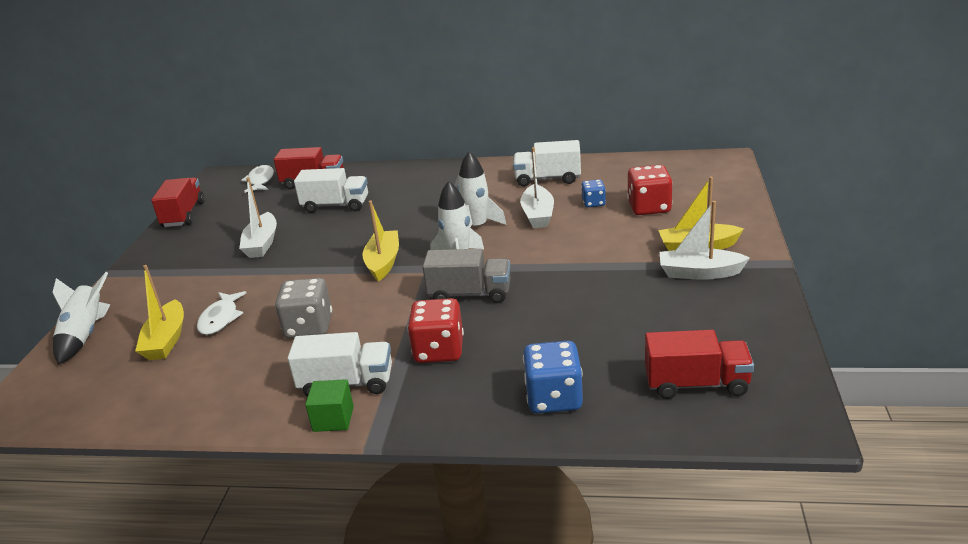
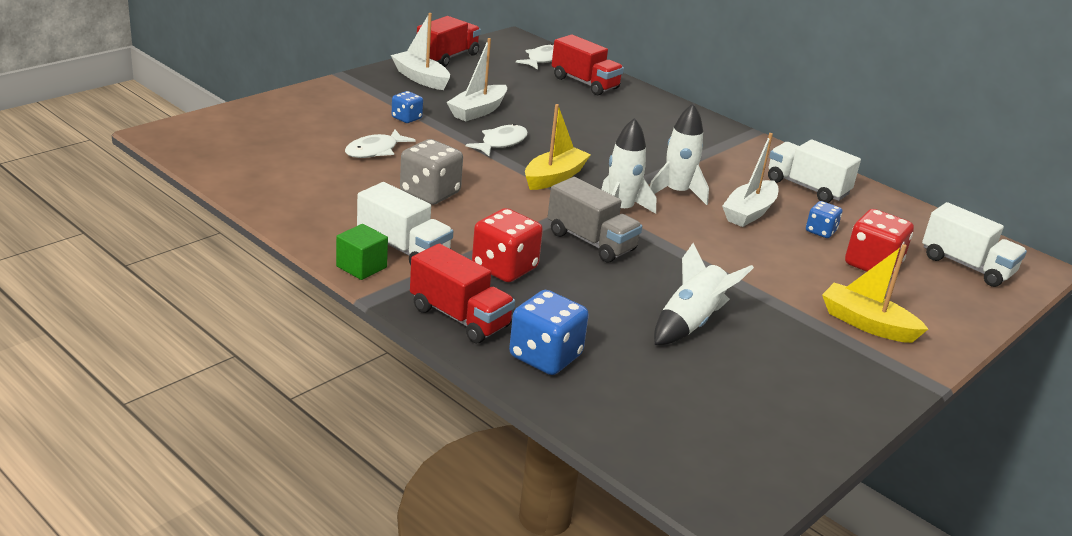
camera: 30 degrees right, 0 degrees up
white rocket [53,272,111,365] -> white rocket moved to [654,243,754,345]
yellow boat [135,265,184,360] -> none
white truck [294,168,368,213] -> white truck moved to [922,202,1027,287]
red truck [645,330,754,399] -> red truck moved to [410,243,515,343]
white boat [660,201,750,280] -> white boat moved to [391,13,450,90]
none -> blue dice [392,91,423,123]
none -> white fish [466,124,528,156]

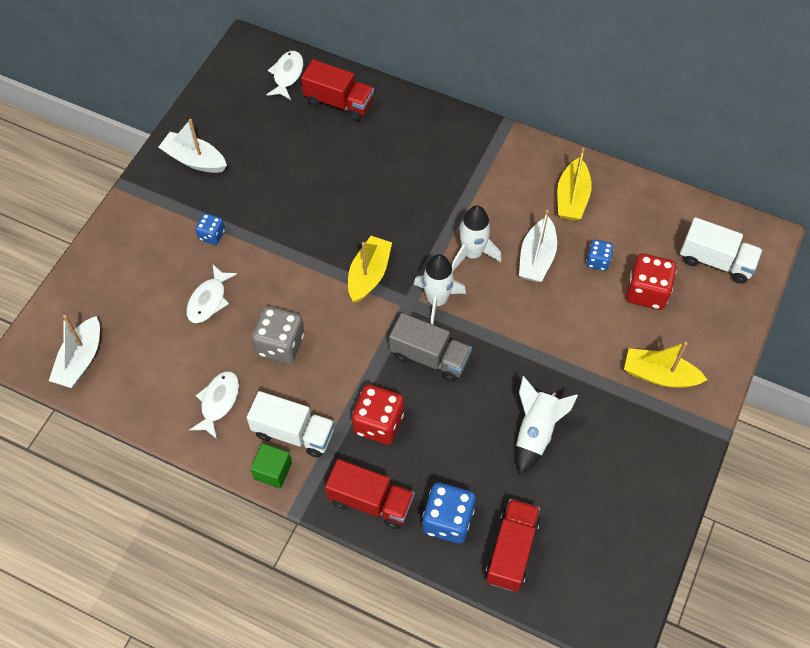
camera: 15 degrees left, 30 degrees up
red truck [417,16,481,67] -> red truck moved to [486,499,540,592]
white boat [446,38,507,122] -> white boat moved to [49,315,100,388]
white fish [466,124,528,156] -> white fish moved to [189,371,239,439]
white truck [768,139,861,203] -> yellow boat [557,148,592,221]

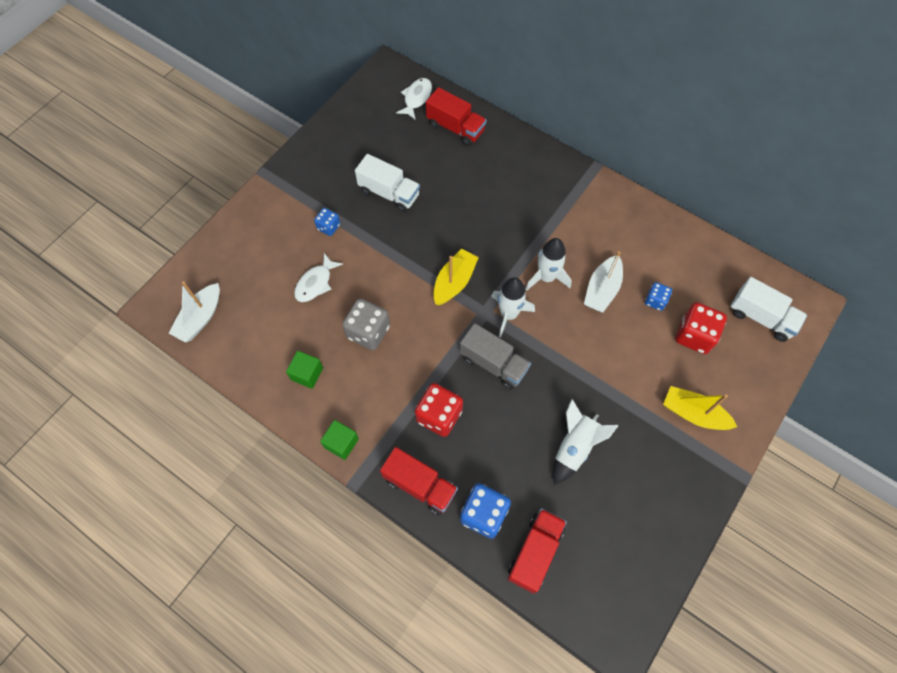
camera: 10 degrees right, 5 degrees up
white boat [158,119,227,173] -> none
white fish [189,371,239,439] -> green cube [286,351,323,389]
white truck [247,391,335,458] -> white truck moved to [355,154,420,212]
yellow boat [557,148,592,221] -> none

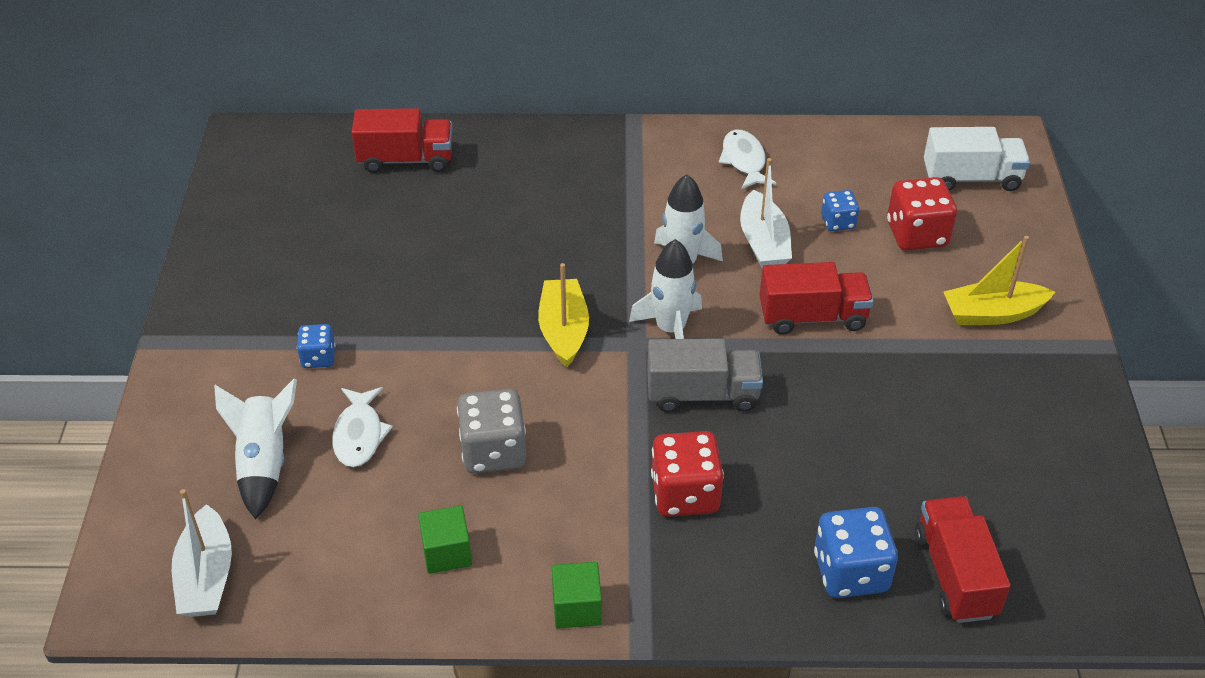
camera: 35 degrees left, 20 degrees down
white truck [355,154,420,212] -> none
red truck [380,447,458,515] -> red truck moved to [759,262,874,335]
white fish [396,78,432,120] -> white fish moved to [718,130,776,189]
white rocket [553,399,619,485] -> white rocket moved to [214,378,297,519]

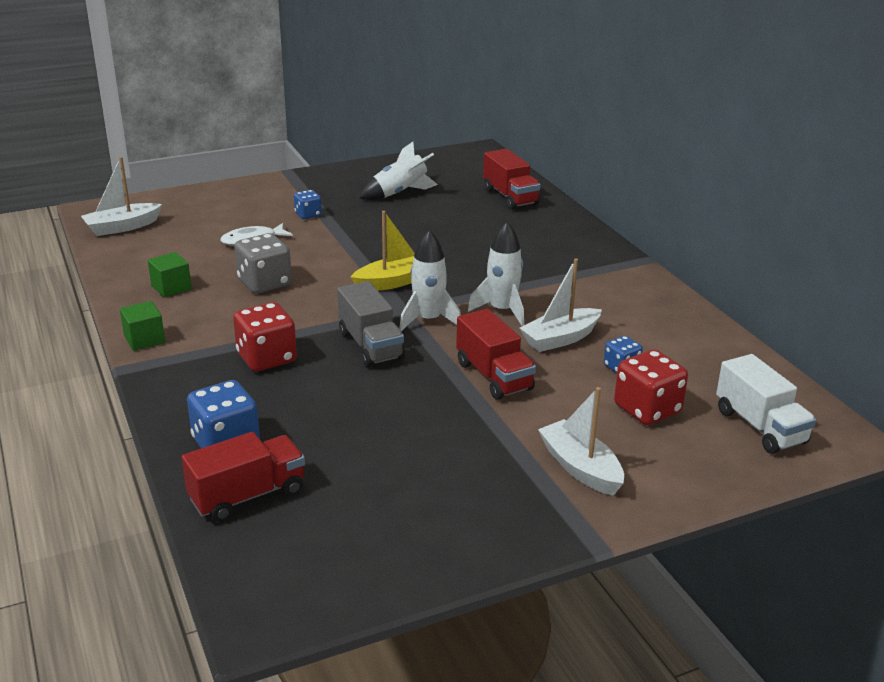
camera: 65 degrees right, 15 degrees down
white rocket [214,378,297,519] -> white rocket moved to [359,142,438,200]
white fish [718,130,776,189] -> none
yellow boat [944,236,1055,325] -> white boat [538,387,624,496]

